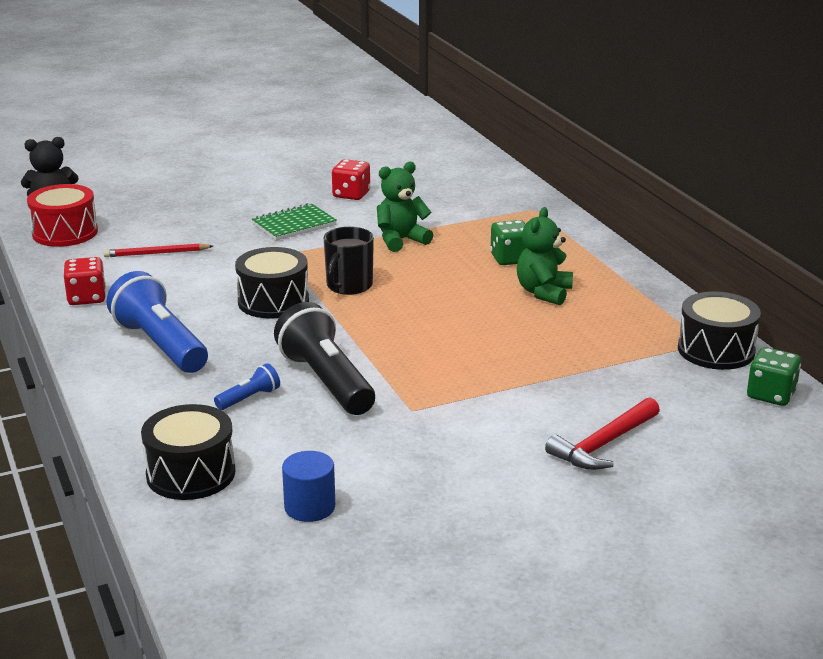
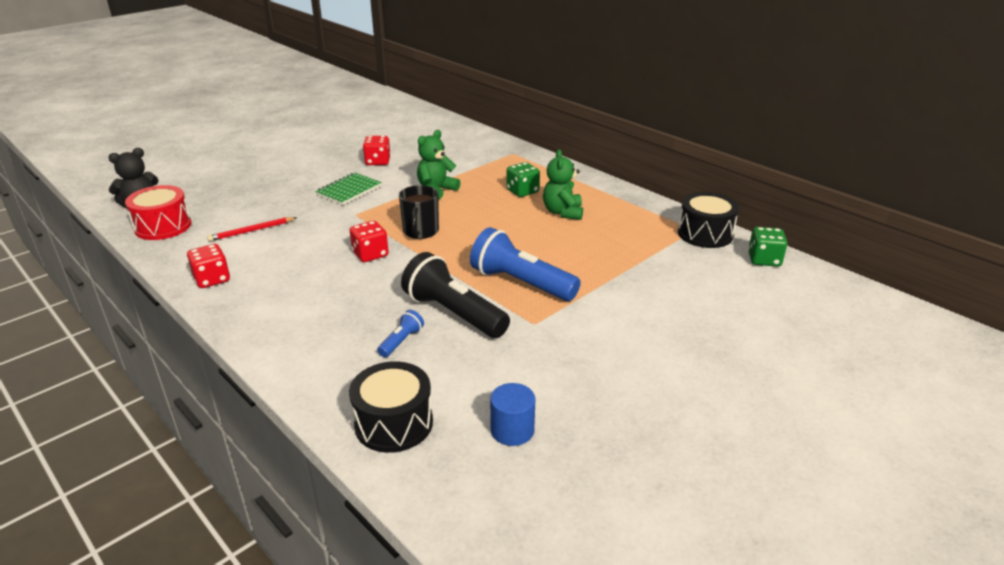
camera: 20 degrees left, 5 degrees up
blue flashlight [107,271,208,373] -> blue flashlight moved to [470,227,581,301]
black drum [235,247,309,319] -> red dice [350,221,389,262]
red hammer [545,397,660,470] -> none

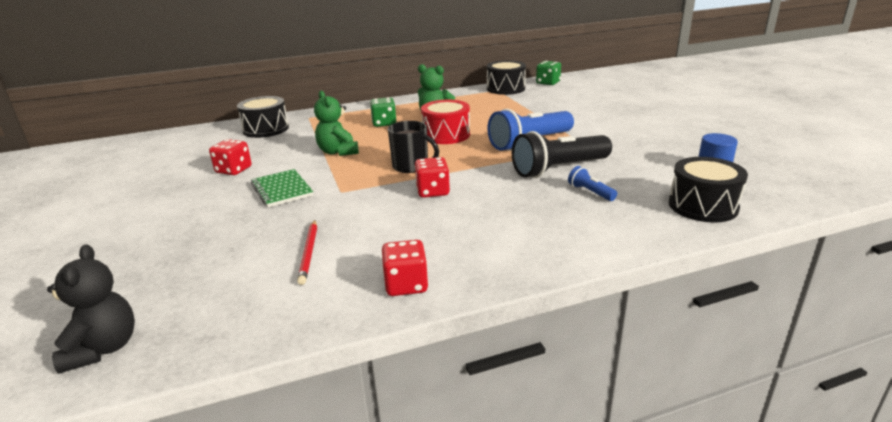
camera: 65 degrees left, 5 degrees down
red drum [125,185,191,240] -> red drum moved to [421,100,470,144]
none -> black drum [237,96,289,138]

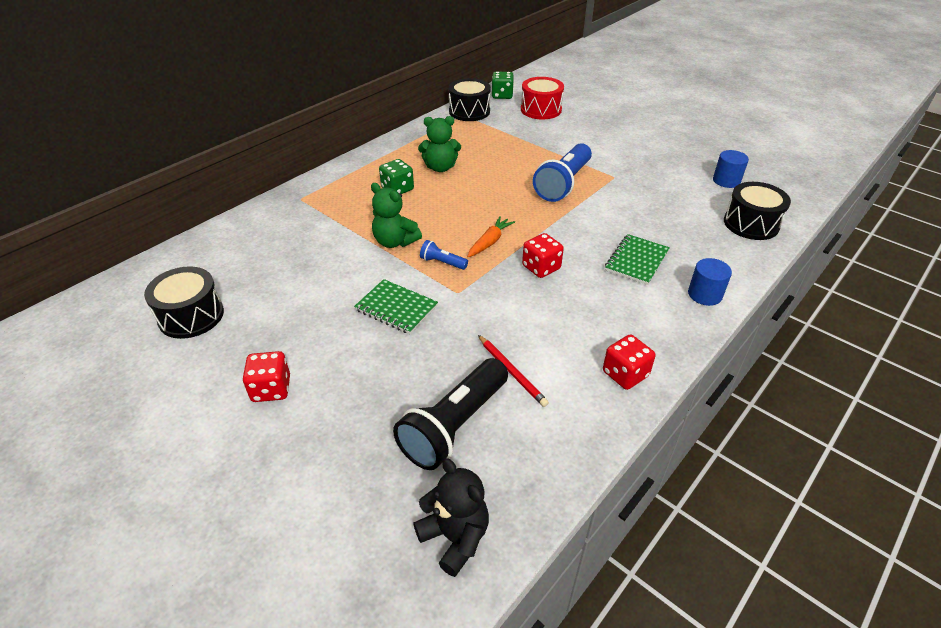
camera: 30 degrees left, 15 degrees up
red dice [209,139,252,175] -> red dice moved to [243,351,290,402]
black drum [237,96,289,138] -> black drum moved to [144,266,224,339]
black mug [388,121,439,173] -> orange carrot [467,216,515,257]
red drum [421,100,470,144] -> red drum moved to [521,77,564,119]
black flashlight [512,131,612,178] -> black flashlight moved to [393,358,508,470]
blue flashlight [568,166,617,201] -> blue flashlight moved to [420,240,468,270]
none -> green notebook [605,234,670,285]
none -> blue cylinder [688,258,732,306]

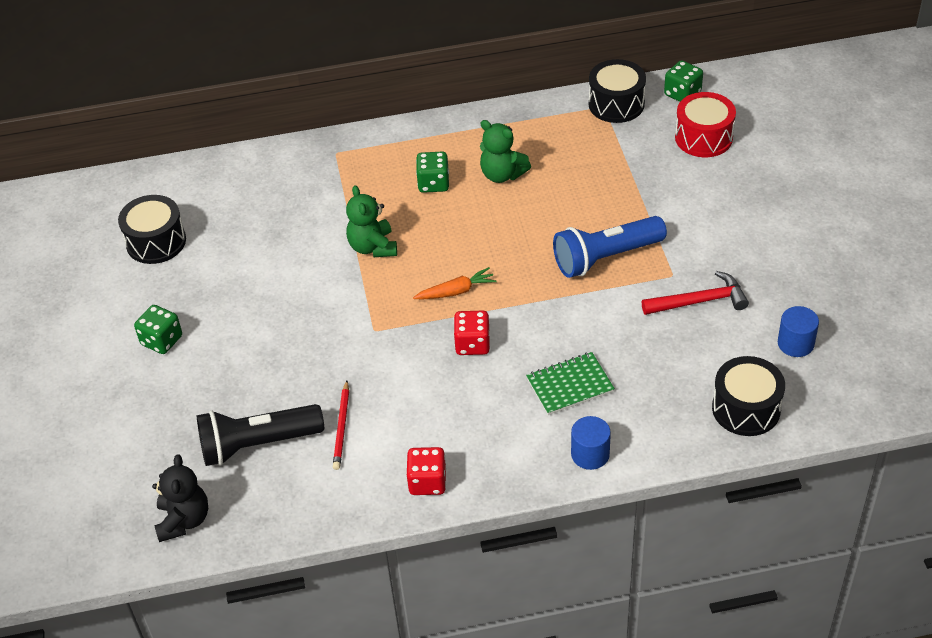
camera: 40 degrees right, 5 degrees up
red dice [243,351,290,402] -> green dice [134,305,182,354]
green notebook [354,279,438,334] -> none
blue flashlight [420,240,468,270] -> none
none -> red hammer [642,271,749,315]

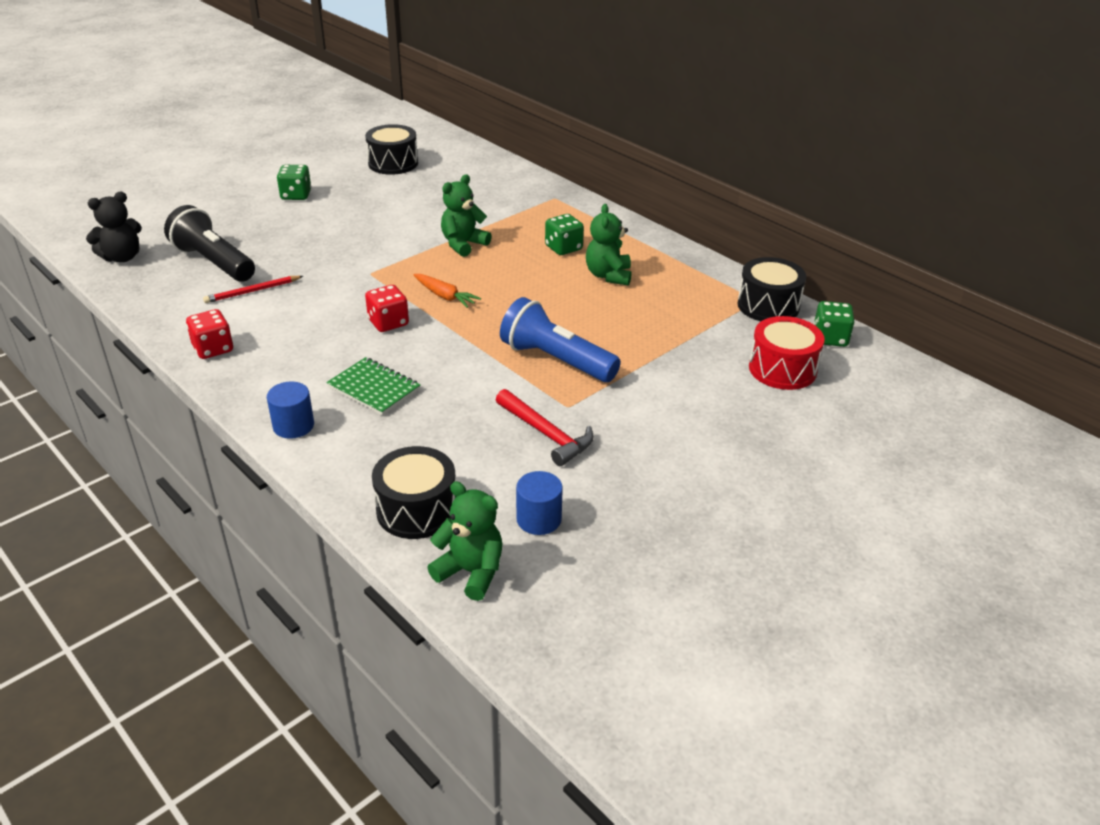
camera: 55 degrees right, 10 degrees down
none -> green teddy bear [427,481,502,601]

